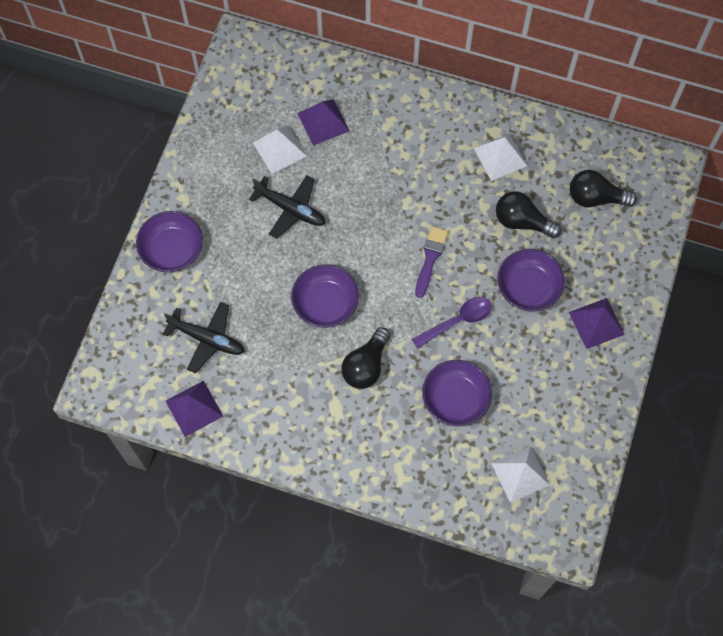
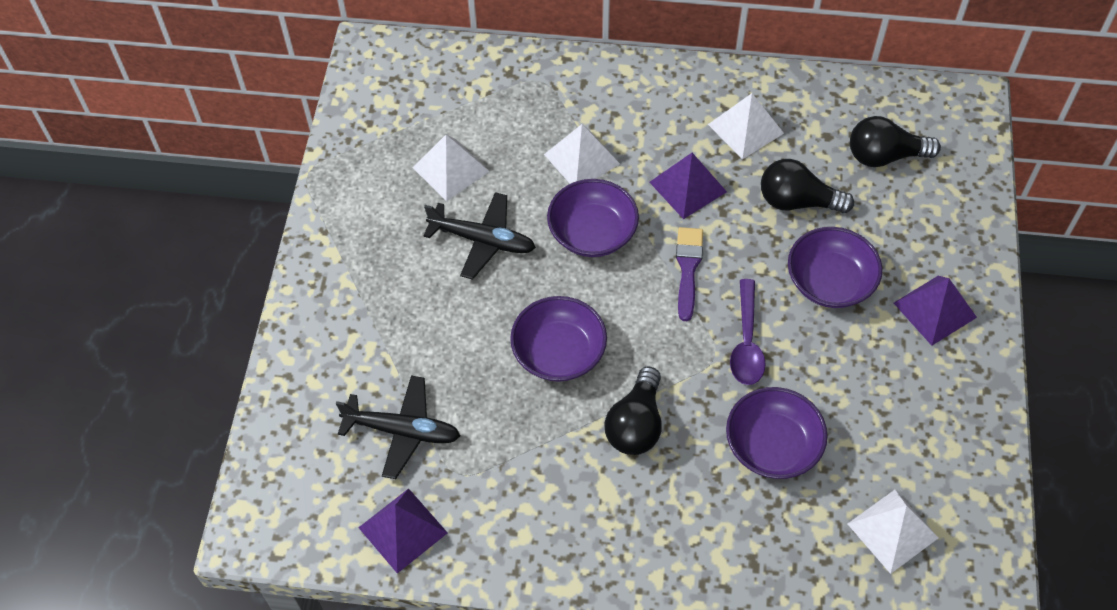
camera: 10 degrees left, 10 degrees down
purple bowl [136,211,203,272] -> purple bowl moved to [547,179,639,257]
purple pyramid [297,99,350,146] -> purple pyramid moved to [649,153,727,219]
purple spoon [412,297,492,348] -> purple spoon turned 135 degrees clockwise [730,279,766,385]
none -> white pyramid [544,124,620,184]

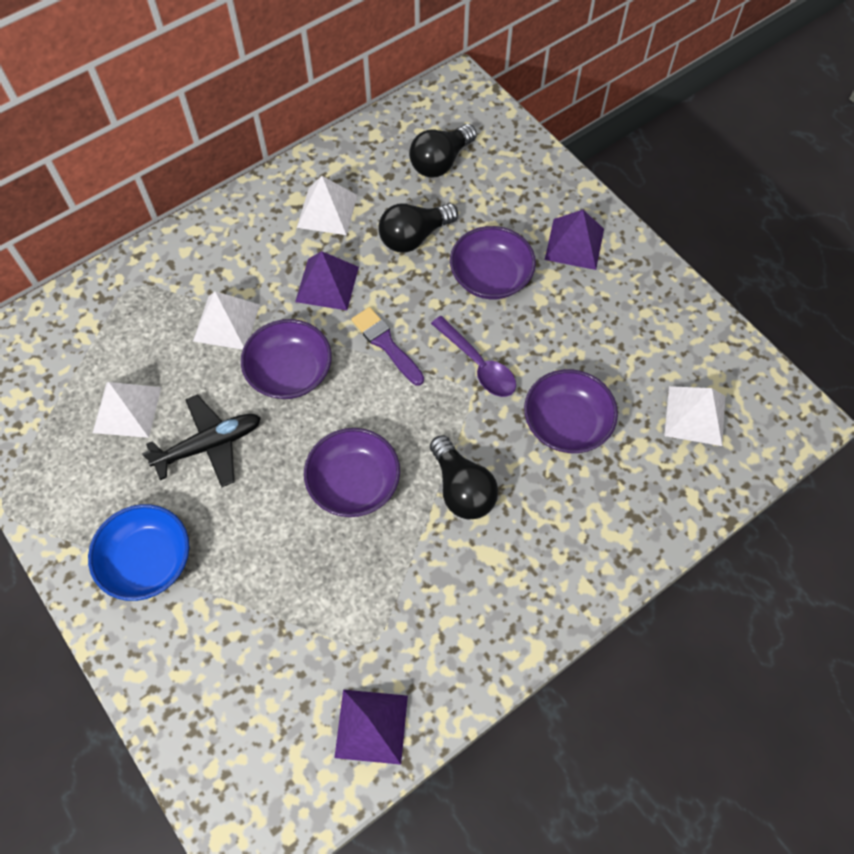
camera: 45 degrees left, 5 degrees up
black plane [336,375,460,479] -> none
none -> blue bowl [88,504,189,601]

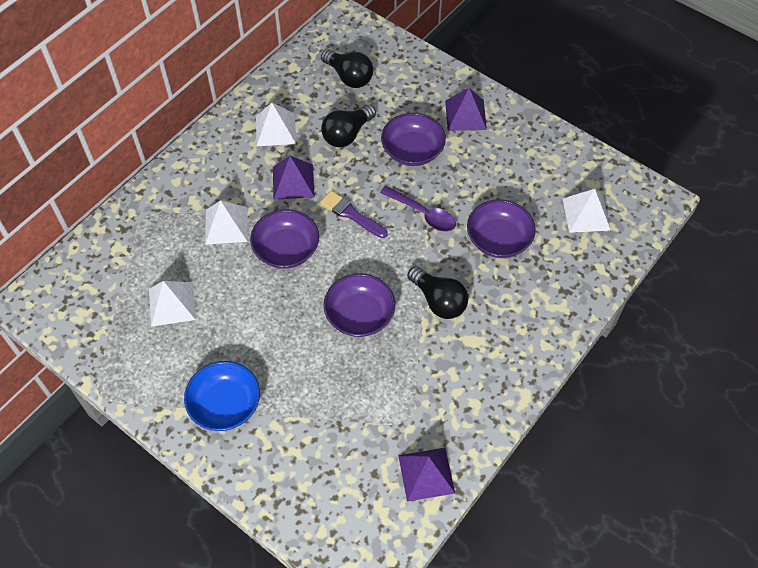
camera: 15 degrees left, 5 degrees down
black plane [142,394,261,487] -> none
black light bulb [409,124,477,178] -> black light bulb turned 75 degrees counterclockwise [321,49,373,88]

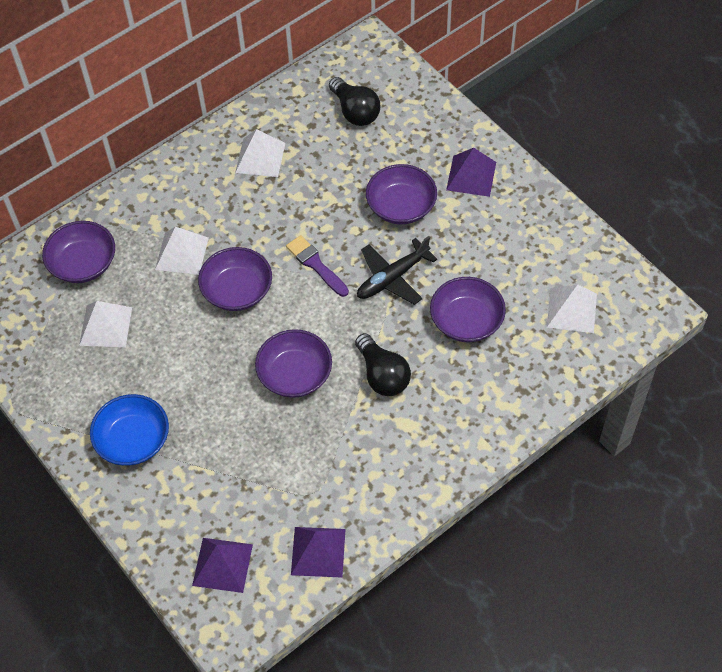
camera: 15 degrees right, 0 degrees up
purple pyramid [273,156,315,200] -> purple pyramid moved to [192,538,253,593]
black light bulb [321,105,376,147] -> none
purple spoon [380,186,456,231] -> black plane [357,236,437,305]
none -> purple bowl [42,221,115,283]

